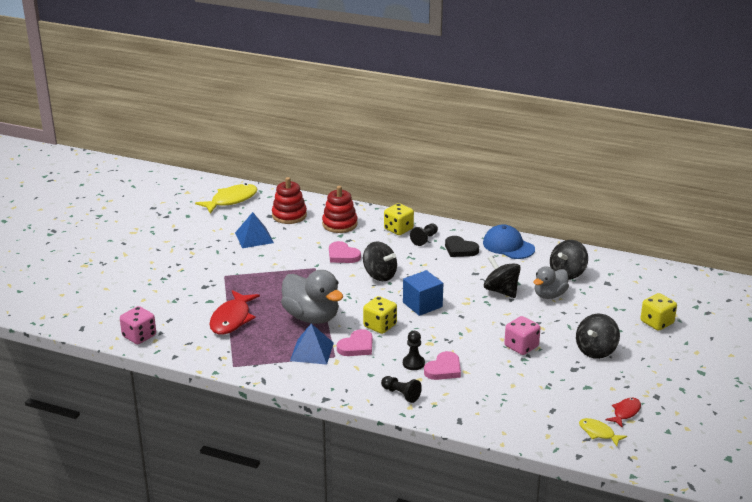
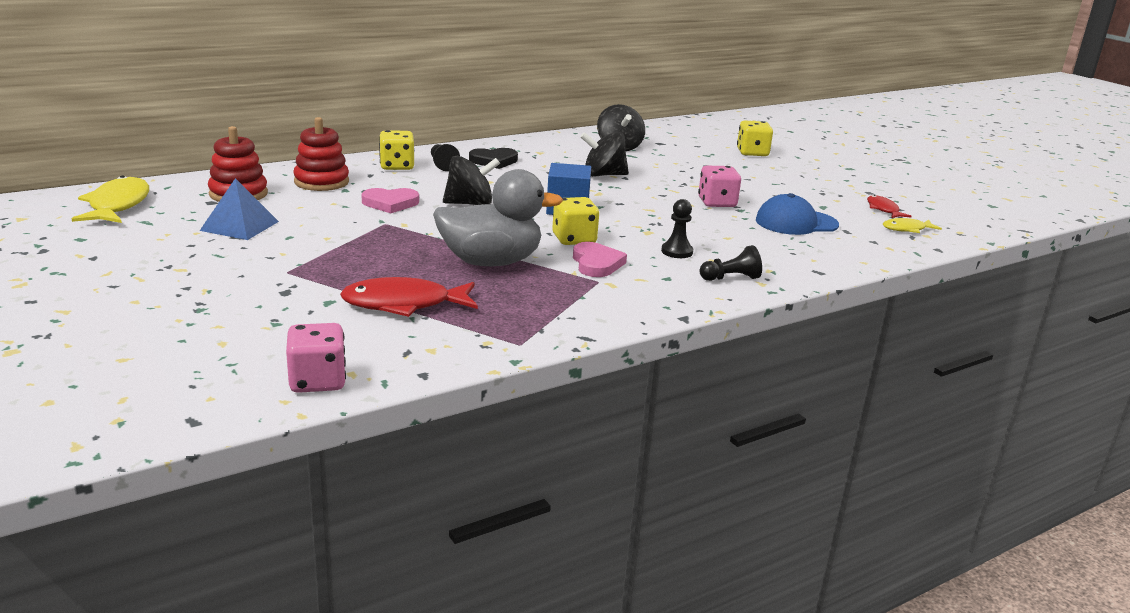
camera: 55 degrees left, 5 degrees down
red fish [209,290,260,334] -> red fish turned 120 degrees clockwise [340,277,478,317]
blue pyramid [290,324,334,365] -> none
pink heart [424,351,461,380] -> none
blue cap [483,224,535,259] -> blue cap moved to [756,193,839,235]
grey duck [533,266,569,299] -> none
black spinning top [576,314,620,359] -> none

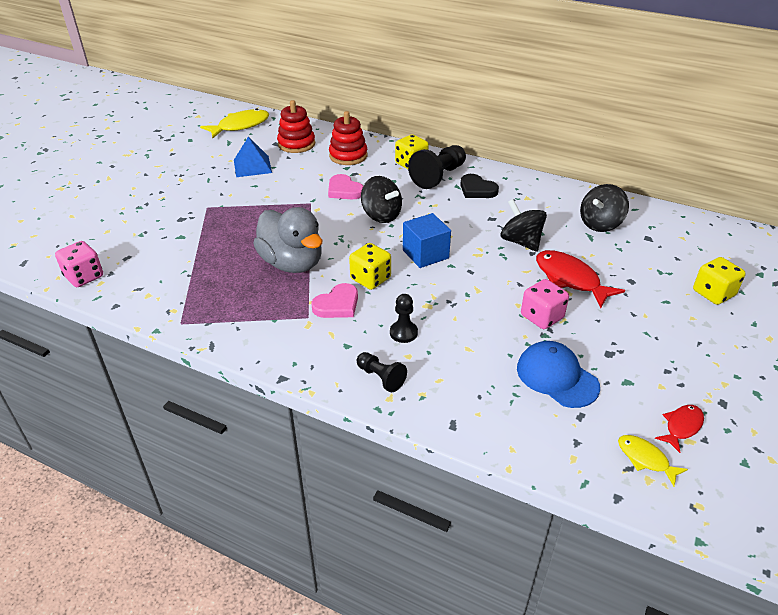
camera: 60 degrees right, 15 degrees up
red fish [340,277,478,317] -> red fish moved to [536,250,625,308]
black pawn [431,144,460,171] -> black pawn [408,145,466,189], size x1.77

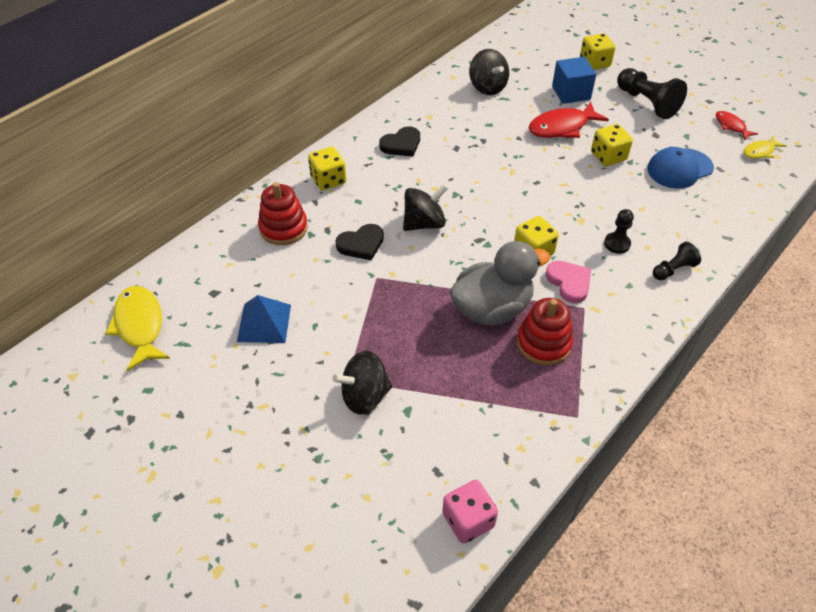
camera: 75 degrees left, 10 degrees up
red stacking toy [277,100,315,153] -> red stacking toy moved to [517,298,573,366]
pink heart [328,174,363,199] -> black heart [335,224,384,260]
blue cube [403,213,451,268] -> blue cube moved to [552,57,596,104]
black pawn [408,145,466,189] -> black pawn moved to [617,68,687,119]
black spinning top [501,199,547,252] -> black spinning top moved to [332,351,392,414]
pink dice [521,279,569,329] -> yellow dice [591,124,633,166]

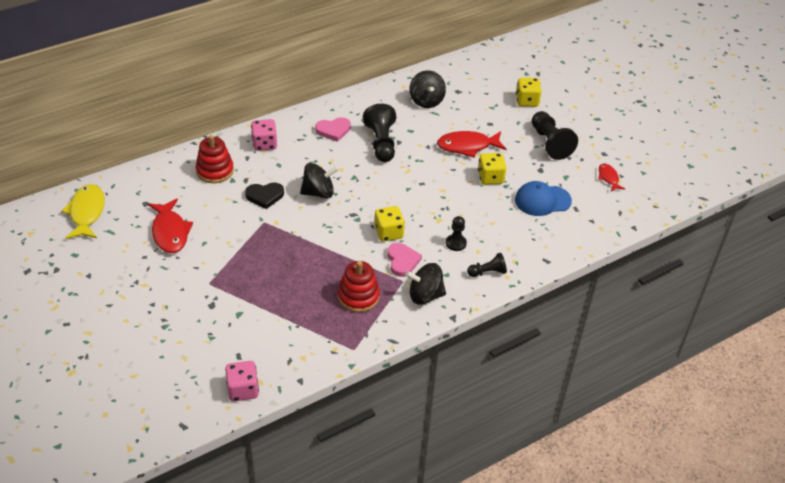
camera: 15 degrees right, 5 degrees down
blue pyramid [237,295,291,343] -> red fish [148,198,193,253]
yellow dice [308,147,346,190] -> pink dice [251,119,277,151]
black spinning top [332,351,392,414] -> black spinning top moved to [405,263,446,305]
black heart [379,126,420,157] -> pink heart [315,117,351,142]
grey duck [449,241,550,326] -> none
blue cube [552,57,596,104] -> none
yellow fish [744,135,786,159] -> none
none -> black pawn [363,104,396,162]

